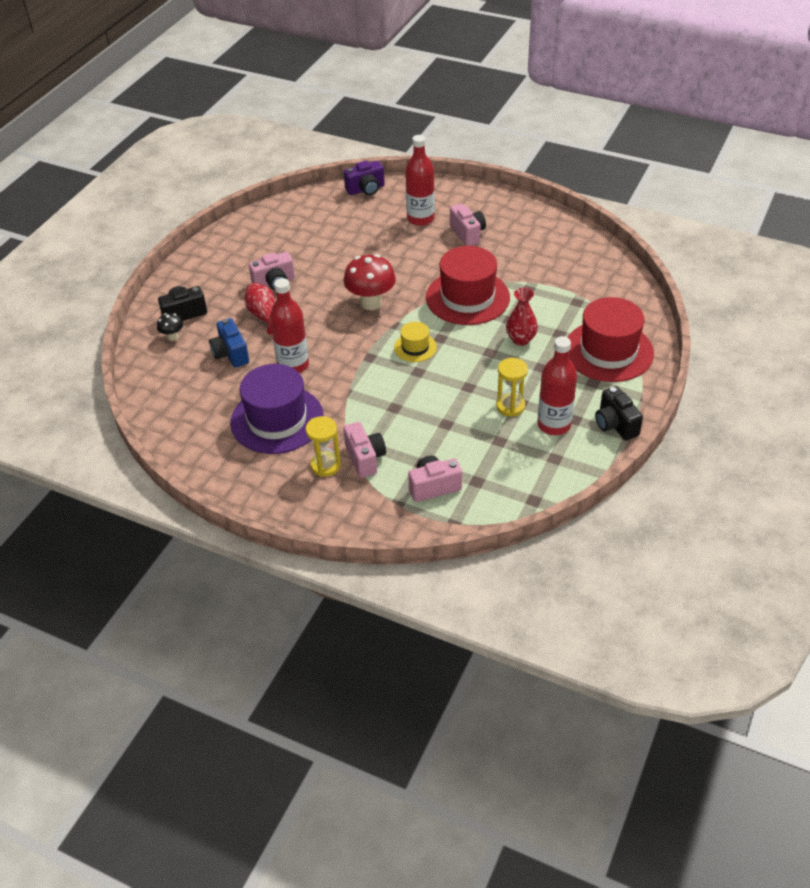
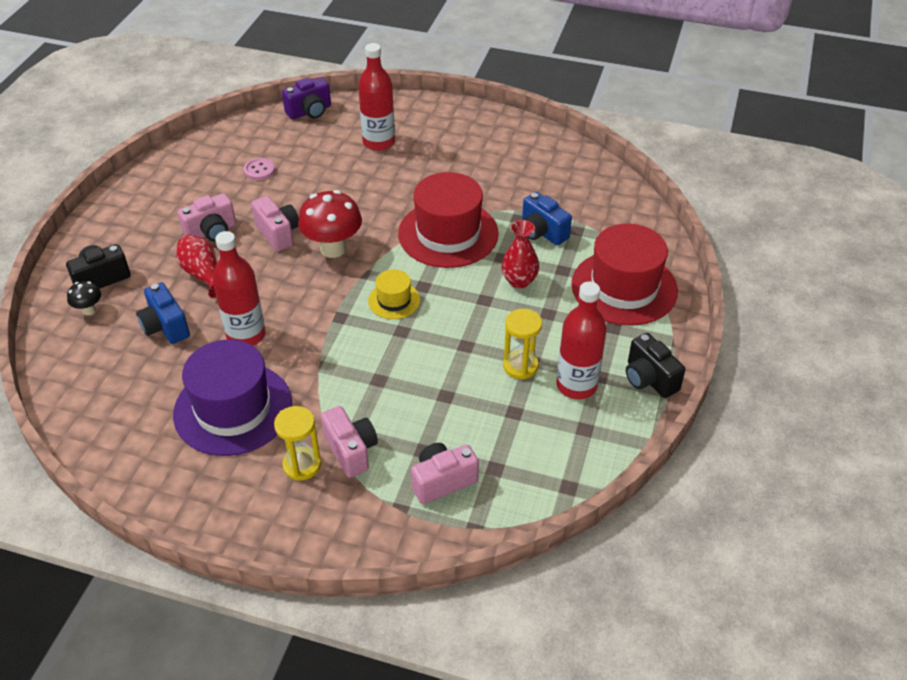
camera: 10 degrees left, 0 degrees up
pink camera [450,204,486,246] -> pink camera moved to [251,196,299,251]
none -> pink button [244,158,275,180]
none -> blue camera [522,192,572,245]

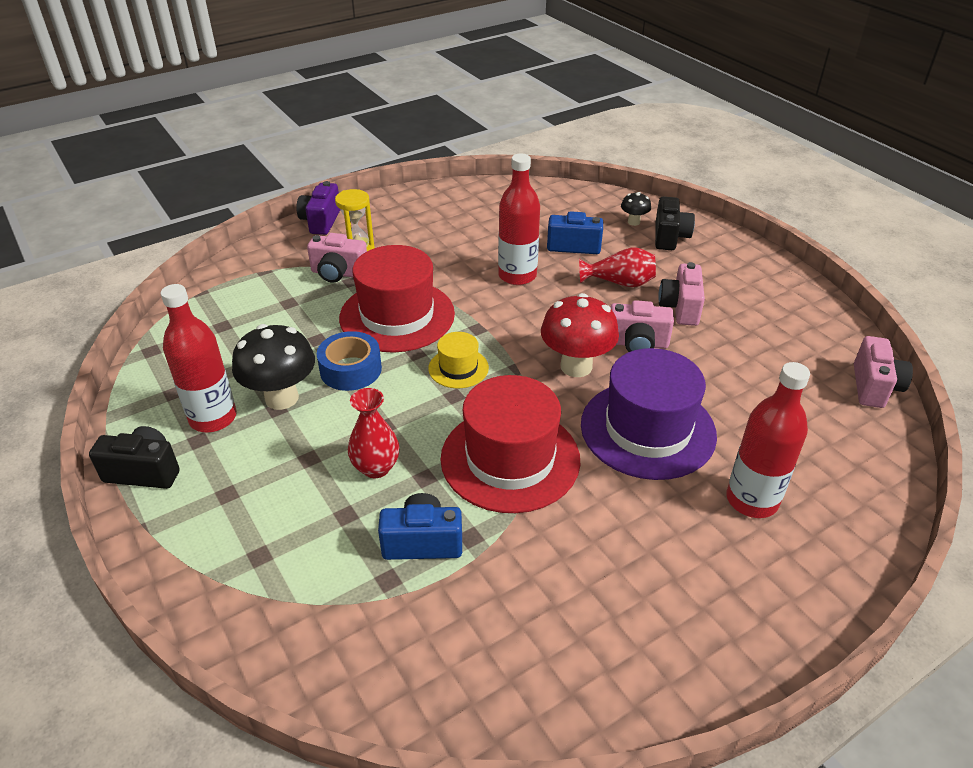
camera: 130 degrees right, 5 degrees down
purple hat [173,339,292,456] -> purple hat moved to [581,348,717,480]
pink button [244,158,275,180] -> none
purple camera [282,77,331,119] -> purple camera moved to [296,181,341,235]
pink camera [411,443,479,504] -> pink camera moved to [854,336,913,408]
yellow hourglass [503,309,542,380] -> black mushroom [232,324,315,410]
red hat [571,224,678,326] -> red hat moved to [339,245,455,353]
none -> blue tape [317,331,382,391]

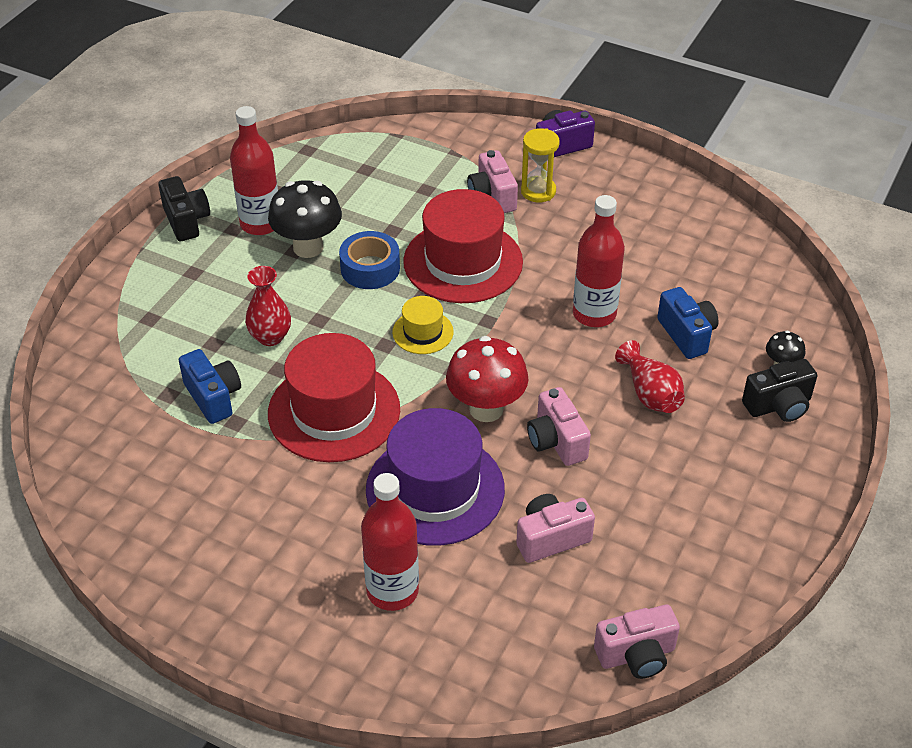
camera: 60 degrees right, 5 degrees up
pink camera [658,262,705,326] -> pink camera moved to [516,494,595,563]

